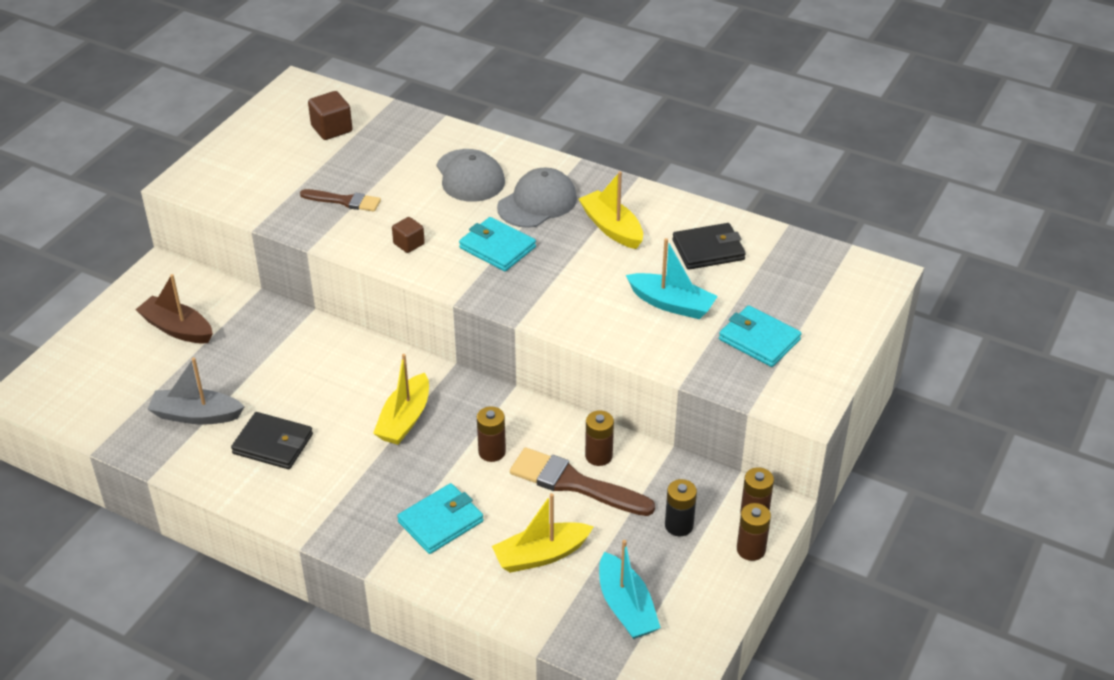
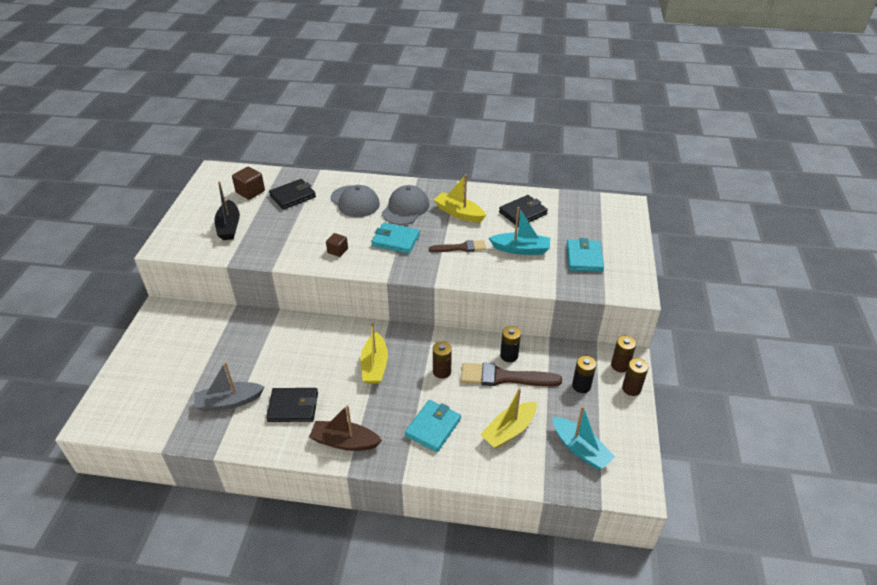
camera: 20 degrees left, 0 degrees up
brown boat [135,274,213,343] -> brown boat moved to [309,405,382,451]
brown brush [300,189,381,212] -> brown brush moved to [429,240,486,252]
brown battery [585,410,614,466] -> black battery [500,326,521,362]
turquoise wallet [719,305,802,367] -> turquoise wallet turned 75 degrees clockwise [566,238,604,272]
none -> black boat [215,181,240,240]
none -> black wallet [269,179,316,210]

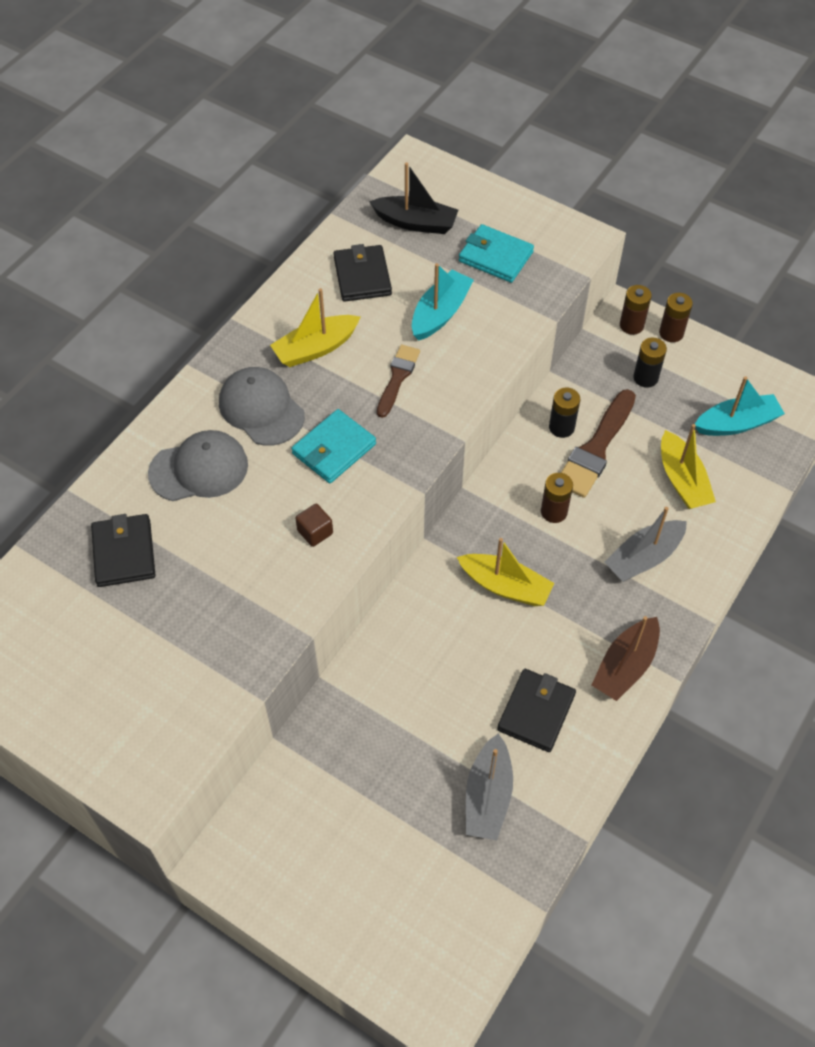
camera: 65 degrees left, 15 degrees up
black boat [215,181,240,240] -> black boat moved to [369,162,458,234]
brown cube [232,167,265,200] -> none
turquoise wallet [405,400,461,452] -> grey boat [604,507,687,582]

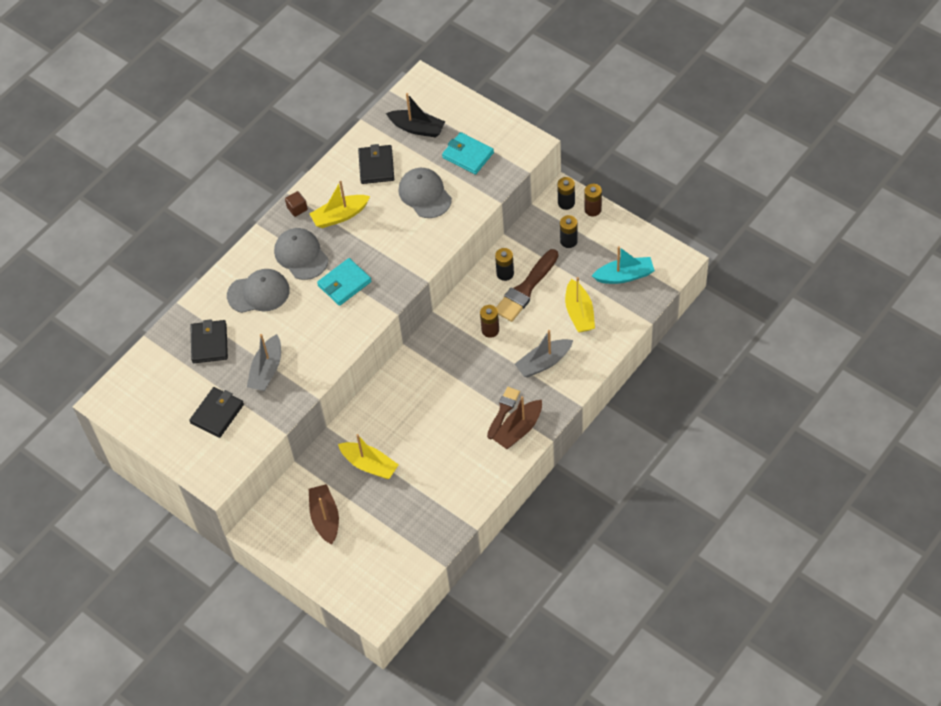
camera: 10 degrees right, 0 degrees up
brown cube [295,504,333,547] -> brown cube moved to [285,191,308,217]
brown brush [377,345,420,418] -> brown brush moved to [487,387,520,439]
turquoise boat [412,263,474,341] -> grey cap [399,168,452,218]
yellow boat [457,538,554,606] -> yellow boat moved to [338,434,399,479]
grey boat [466,733,513,840] -> grey boat moved to [247,334,281,391]
black wallet [497,669,576,752] -> black wallet moved to [189,387,244,438]
brown battery [620,285,652,335] -> black battery [557,177,575,210]
none -> brown boat [309,484,339,545]

